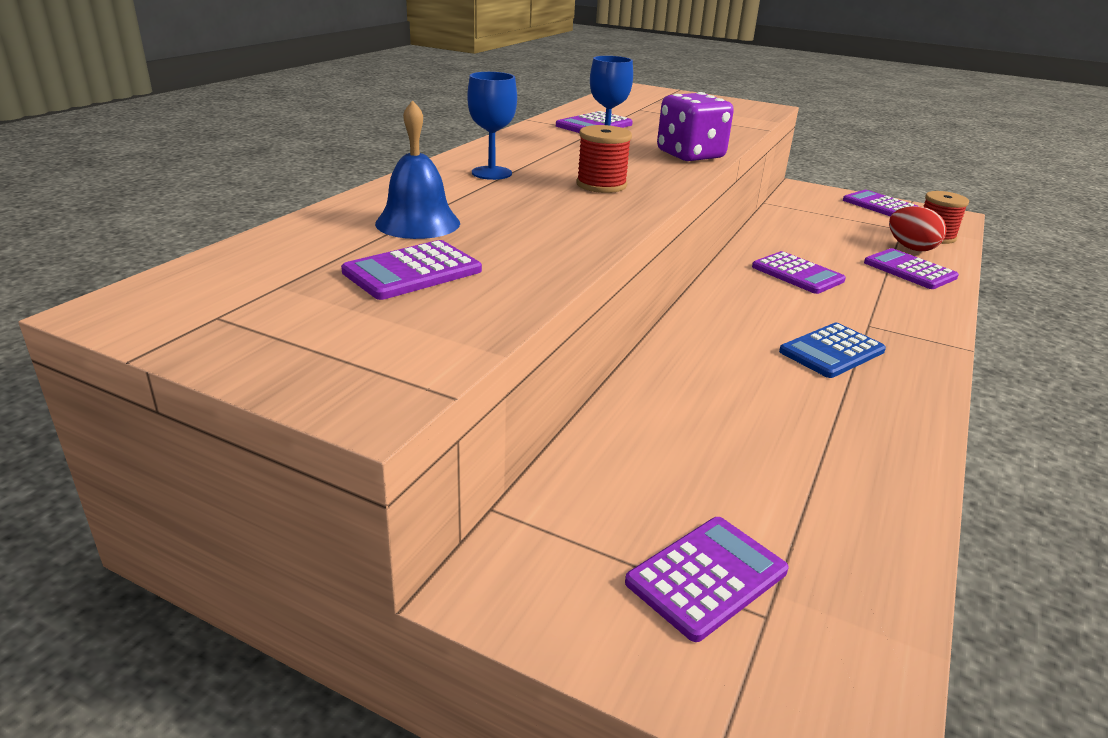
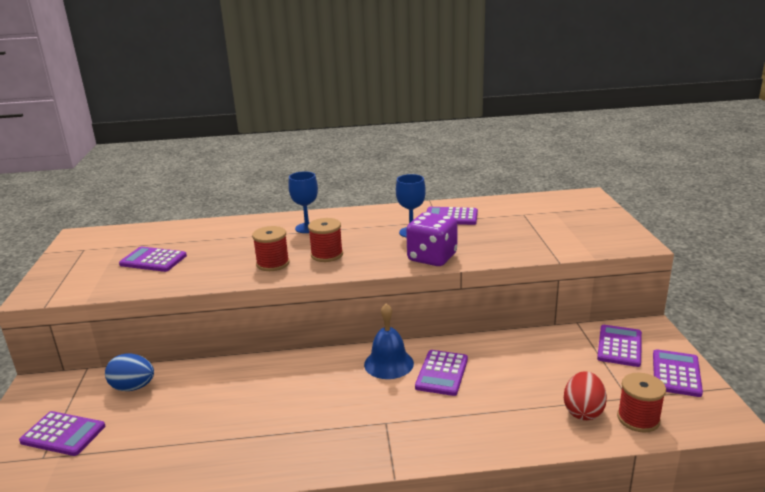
camera: 60 degrees right, 5 degrees down
blue bell [375,100,460,239] -> blue bell moved to [364,303,414,379]
blue calculator [779,323,886,378] -> none
purple calculator [864,248,959,289] -> purple calculator moved to [597,325,642,367]
none -> blue egg [105,353,154,391]
none -> red spool [252,226,290,271]

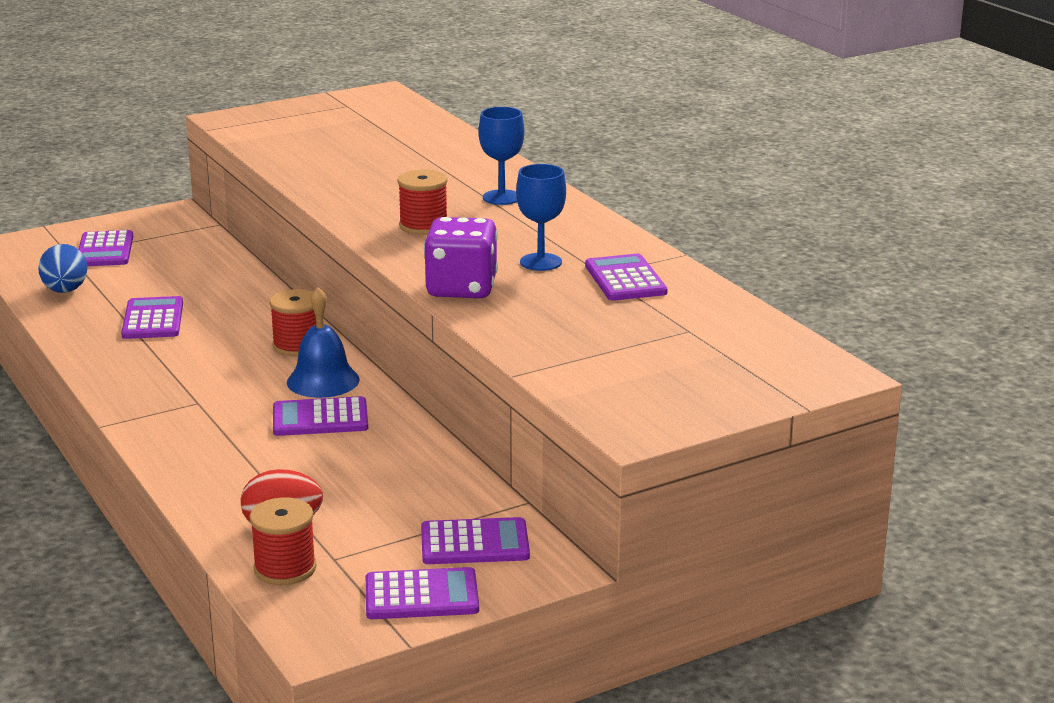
camera: 65 degrees right, 0 degrees up
blue egg [105,353,154,391] -> blue egg moved to [38,244,88,293]
purple calculator [119,247,187,272] -> purple calculator moved to [121,296,183,339]
red spool [252,226,290,271] -> red spool moved to [269,289,316,356]

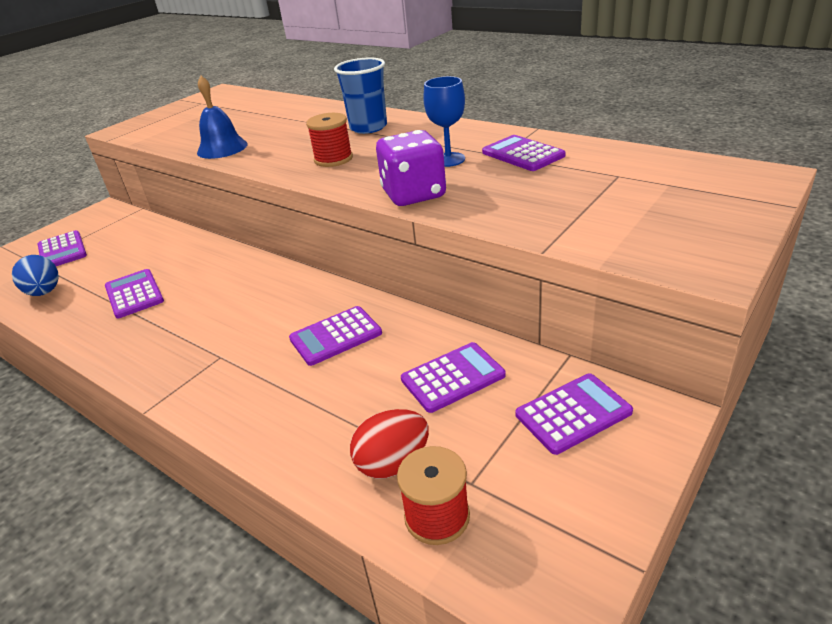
camera: 20 degrees left, 10 degrees up
red spool [269,289,316,356] -> none
blue bell [287,287,360,398] -> blue bell moved to [197,76,248,159]
purple calculator [366,567,479,619] -> purple calculator moved to [401,342,506,413]
blue goblet [479,107,524,205] -> blue cup [334,58,387,134]

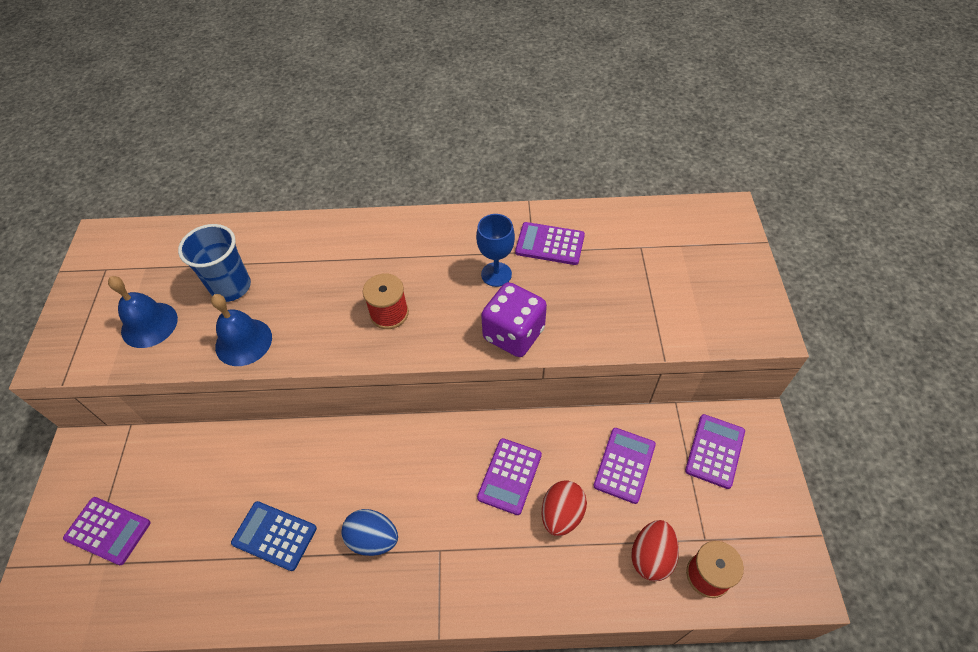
camera: 40 degrees left, 20 degrees up
blue egg [12,255,59,296] -> blue egg moved to [341,509,398,556]
purple calculator [105,269,164,318] -> blue calculator [231,501,317,571]
blue cup [334,58,387,134] -> blue cup moved to [178,224,251,302]
none -> blue bell [108,276,178,348]
none -> red egg [542,480,587,536]

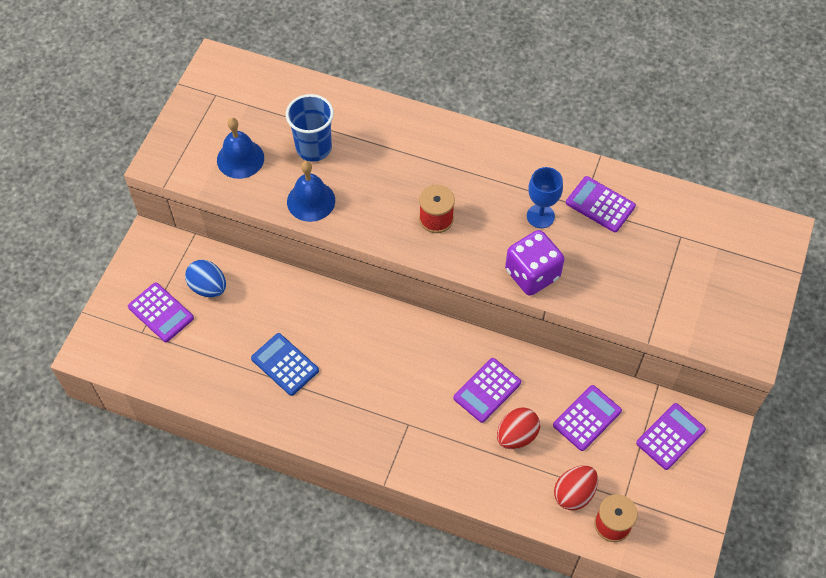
camera: 20 degrees right, 5 degrees up
blue egg [341,509,398,556] -> blue egg moved to [185,260,226,297]

